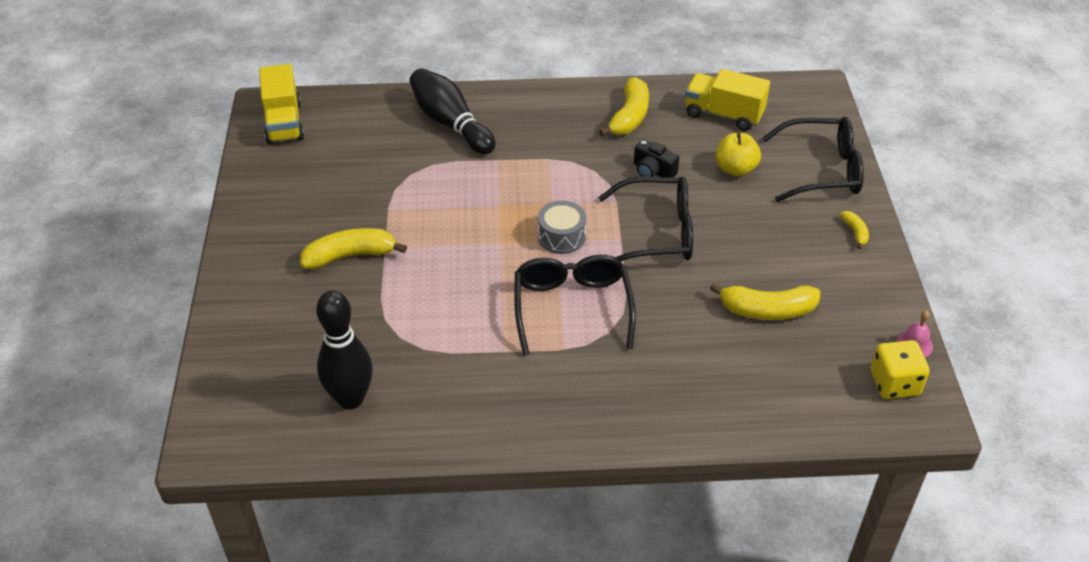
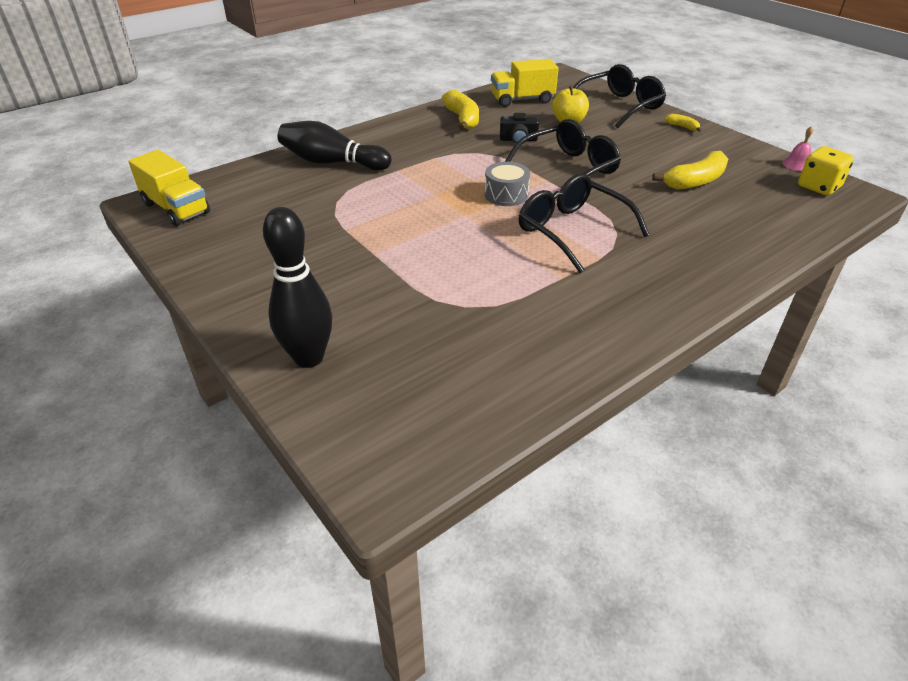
camera: 35 degrees left, 5 degrees down
yellow banana [300,228,407,269] -> none
black bowling pin [316,290,373,409] -> black bowling pin moved to [263,207,332,368]

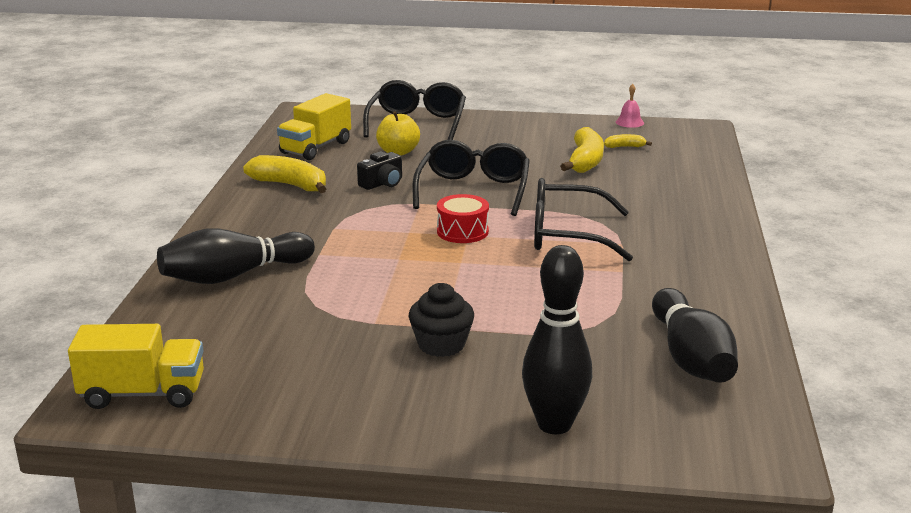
camera: 45 degrees left, 15 degrees down
grey drum [485,162,530,206] -> red drum [437,194,489,243]
yellow banana [664,114,701,132] -> yellow banana moved to [604,134,652,148]
yellow dice [798,146,854,195] -> none
none -> black cupcake [409,283,474,357]
none -> black bowling pin [652,288,738,383]

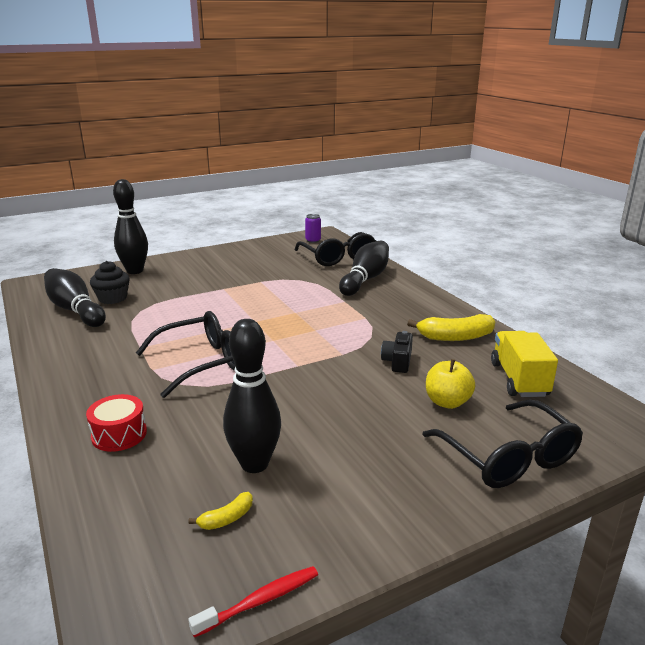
camera: 145 degrees right, 0 degrees up
yellow truck [68,324,204,409] -> purple can [305,214,321,243]
black cupcake [409,283,474,357] -> black cupcake moved to [90,261,130,304]
black glasses [413,140,530,216] -> black glasses moved to [294,232,376,266]
red drum [437,194,489,243] -> red drum moved to [86,394,147,452]
yellow banana [560,127,604,173] -> black bowling pin [223,319,281,473]
pink bell [616,84,644,128] -> red toothbrush [188,566,318,638]

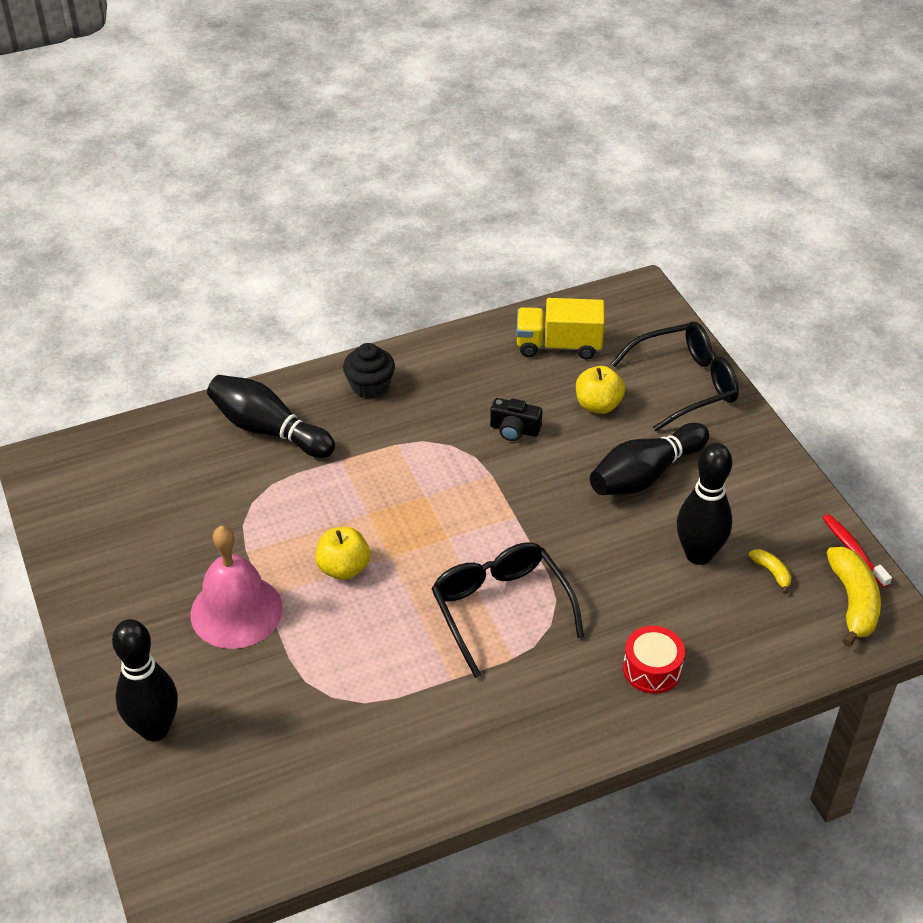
camera: 85 degrees left, 20 degrees up
black bowling pin [44,268,106,327] -> black bowling pin moved to [590,423,709,495]
black cupcake [90,261,130,304] -> black cupcake moved to [343,343,395,399]
black glasses [294,232,376,266] -> none
purple can [305,214,321,243] -> none
yellow banana [407,314,496,341] -> yellow banana moved to [826,547,881,647]
none -> pink bell [191,526,283,649]
none -> yellow apple [315,527,370,580]

